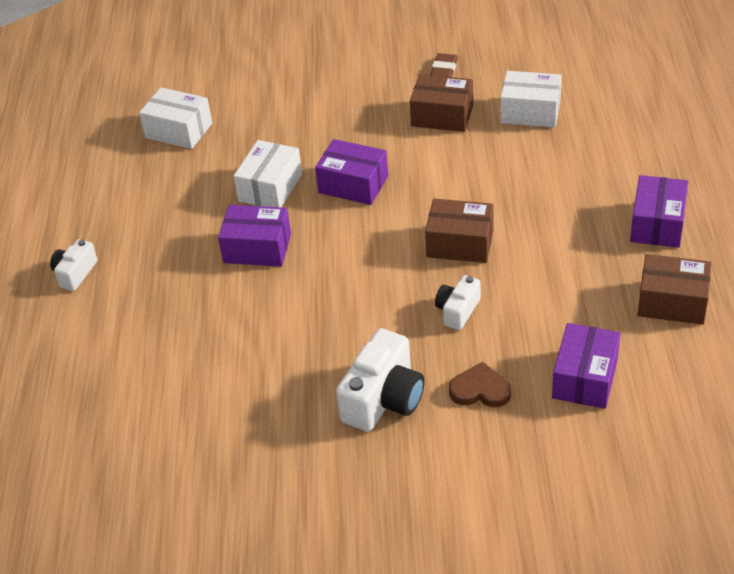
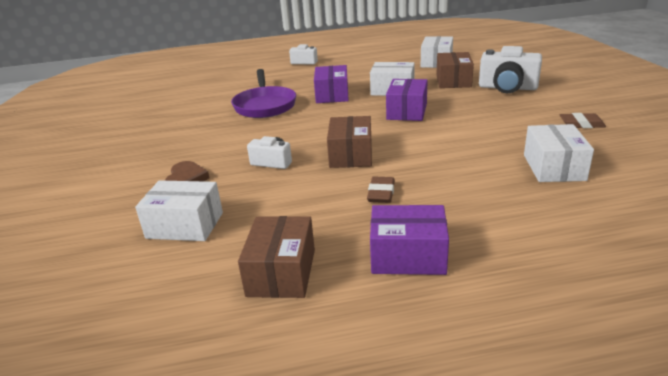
camera: 80 degrees right, 15 degrees down
white camera [336,328,425,432] -> white camera moved to [479,46,542,93]
brown box [410,74,473,132] -> brown box moved to [436,52,474,88]
purple box [552,323,621,409] -> white box [135,180,223,241]
none -> purple pan [231,69,296,118]
none -> brown eraser [367,177,395,203]

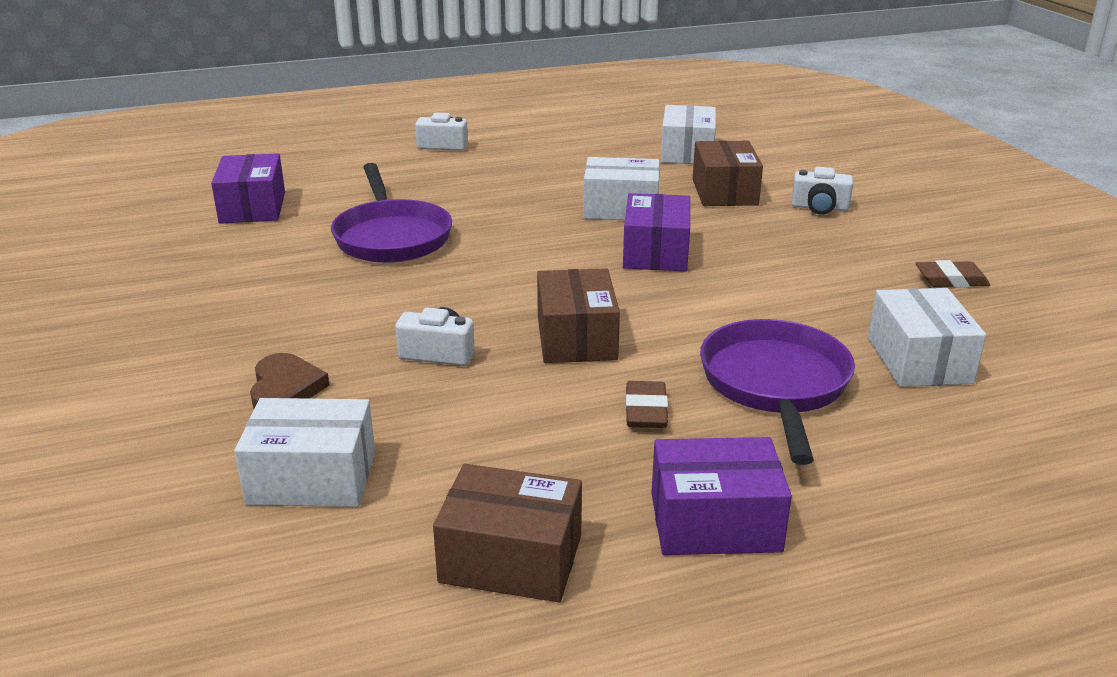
camera: 10 degrees left, 0 degrees up
brown box [238,216,315,298] -> brown box turned 75 degrees counterclockwise [433,464,582,602]
purple box [314,65,349,103] -> purple box moved to [211,153,285,224]
white camera [479,46,542,93] -> white camera [792,167,853,215], size x0.57
none -> purple pan [700,319,855,465]

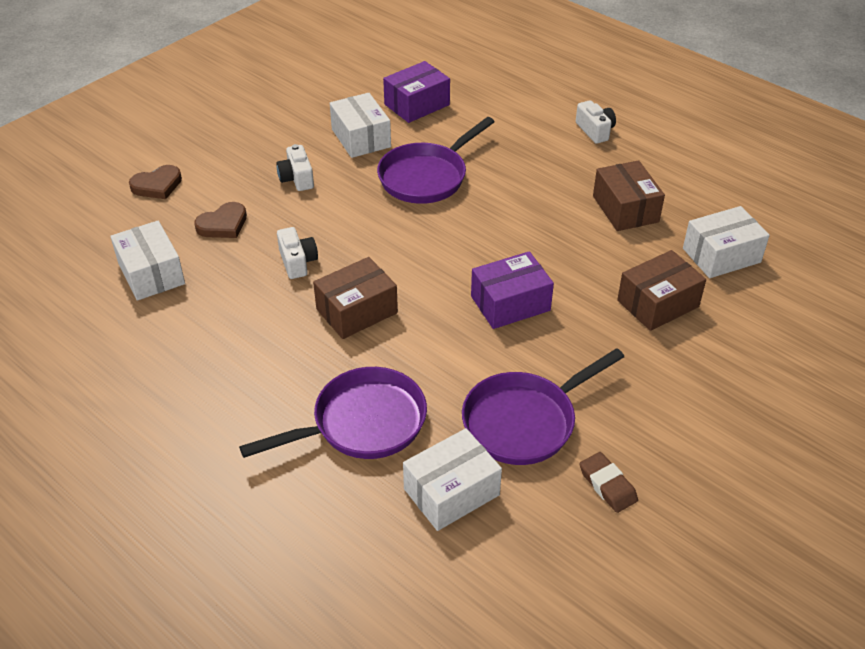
camera: 60 degrees right, 15 degrees up
brown box [433,464,582,602] -> brown box moved to [593,160,665,231]
white box [583,157,660,220] -> white box moved to [330,93,391,158]
brown eraser [625,381,668,428] -> none
purple box [651,437,792,555] -> none
white camera [792,167,853,215] -> white camera moved to [276,144,314,191]
none -> brown heart [129,165,182,199]
none -> purple pan [462,348,624,465]

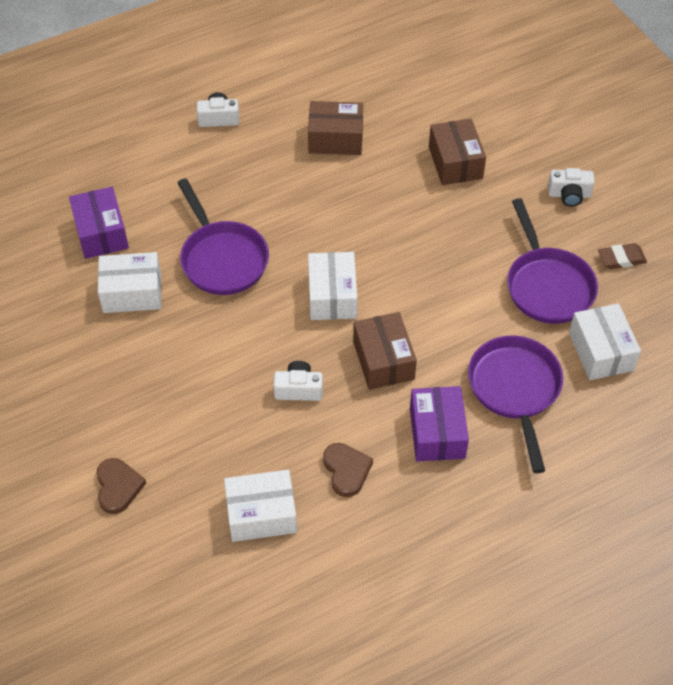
camera: 70 degrees left, 10 degrees up
brown heart [194,202,247,238] -> brown heart moved to [323,443,373,497]
white camera [276,144,314,191] -> white camera moved to [548,168,595,207]
purple box [471,251,554,329] -> purple box moved to [410,386,469,462]
white box [683,206,770,278] -> white box moved to [308,252,357,320]

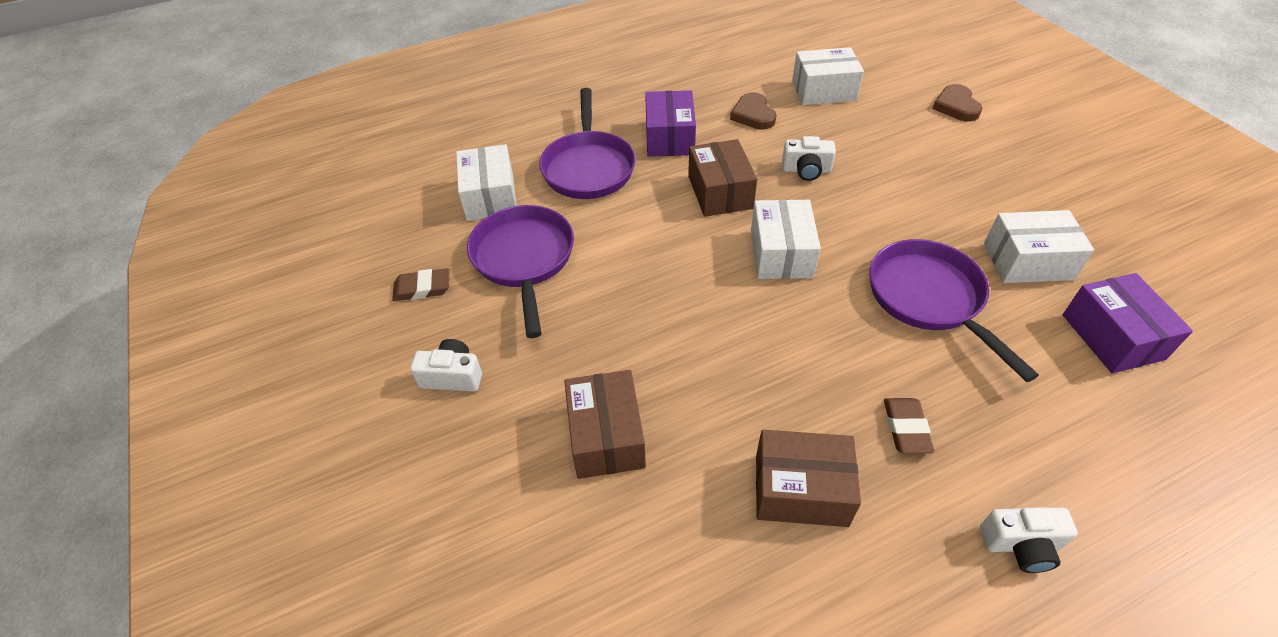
camera: 175 degrees left, 5 degrees down
none -> brown eraser [884,398,934,453]

